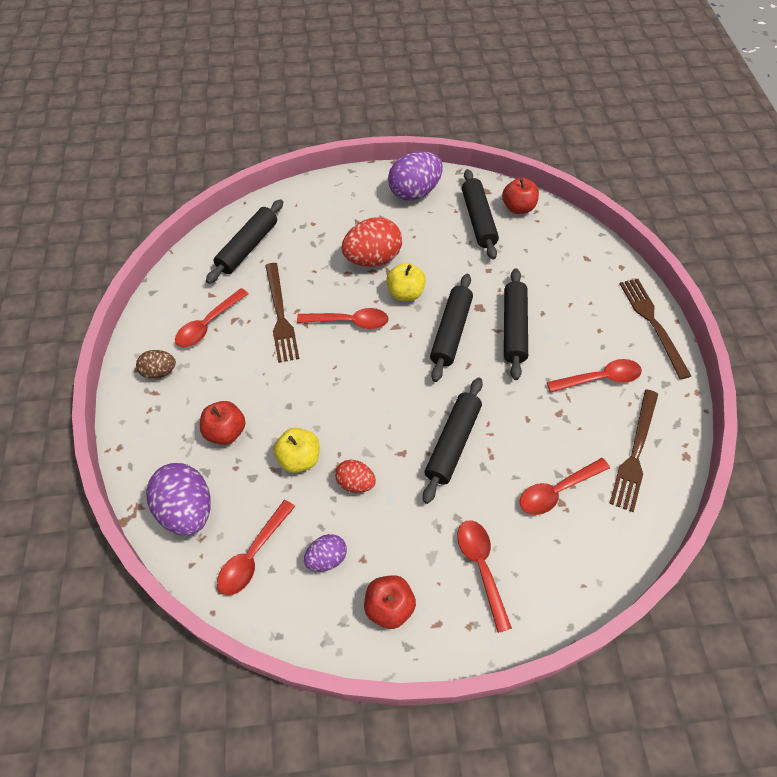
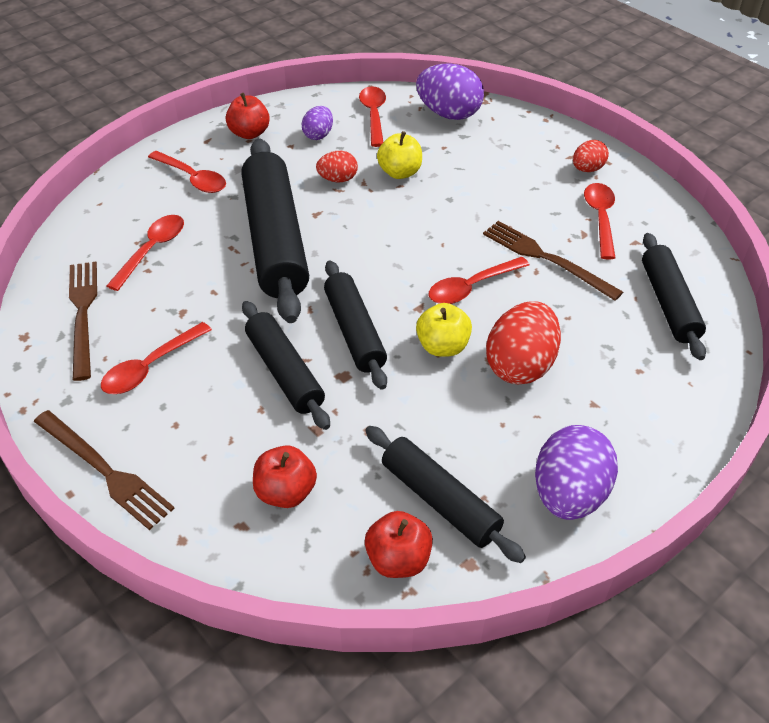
camera: 145 degrees right, 10 degrees down
brown egg [136,350,176,379] -> red egg [573,140,609,172]
red apple [200,401,246,445] -> red apple moved to [253,445,317,508]
black rolling pin [423,378,483,504] -> black rolling pin [242,138,309,323], size x1.67

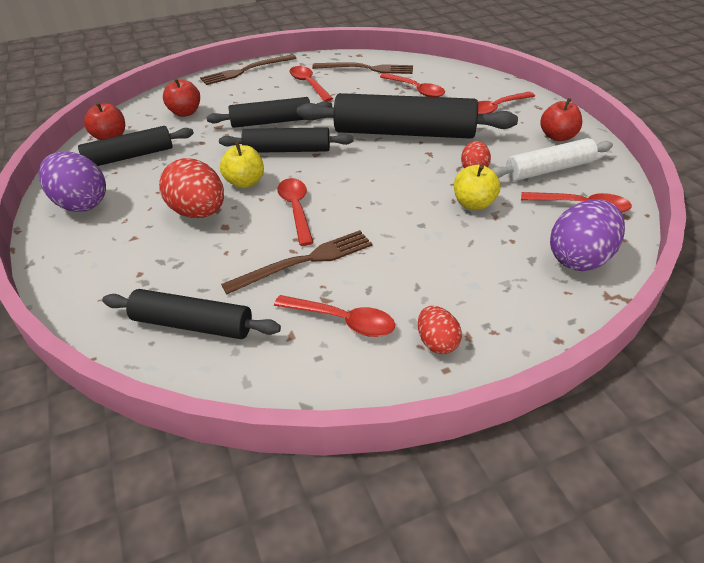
camera: 110 degrees right, 5 degrees down
purple egg [302,106,333,140] -> white rolling pin [491,138,613,181]

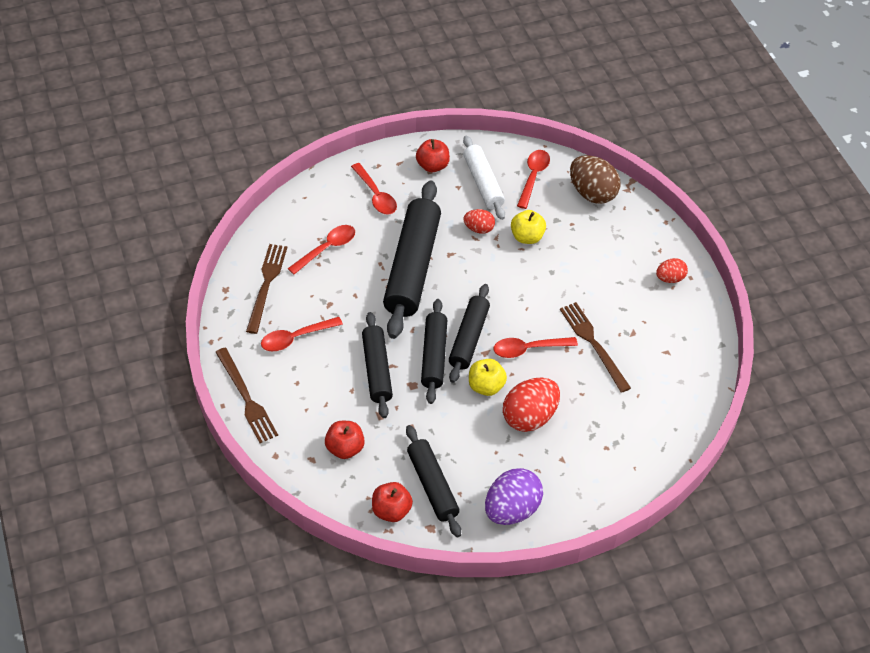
camera: 90 degrees left, 10 degrees up
black rolling pin [102,289,281,339] -> black rolling pin moved to [449,284,490,383]
red spoon [274,295,395,337] -> none
purple egg [550,200,625,271] -> brown egg [570,155,620,204]

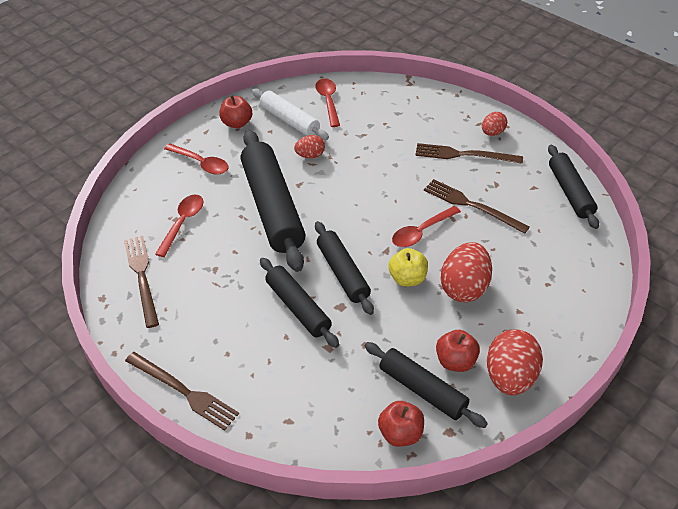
camera: 25 degrees left, 5 degrees down
red spoon [261,317,343,351] -> none
red apple [325,421,365,459] -> red apple moved to [436,330,480,372]
black rolling pin [449,284,490,383] -> black rolling pin moved to [548,145,599,229]
purple egg [485,468,543,525] -> red egg [487,329,543,395]
yellow apple [511,210,546,244] -> none
brown egg [570,155,620,204] -> none
none -> brown fork [415,143,523,164]

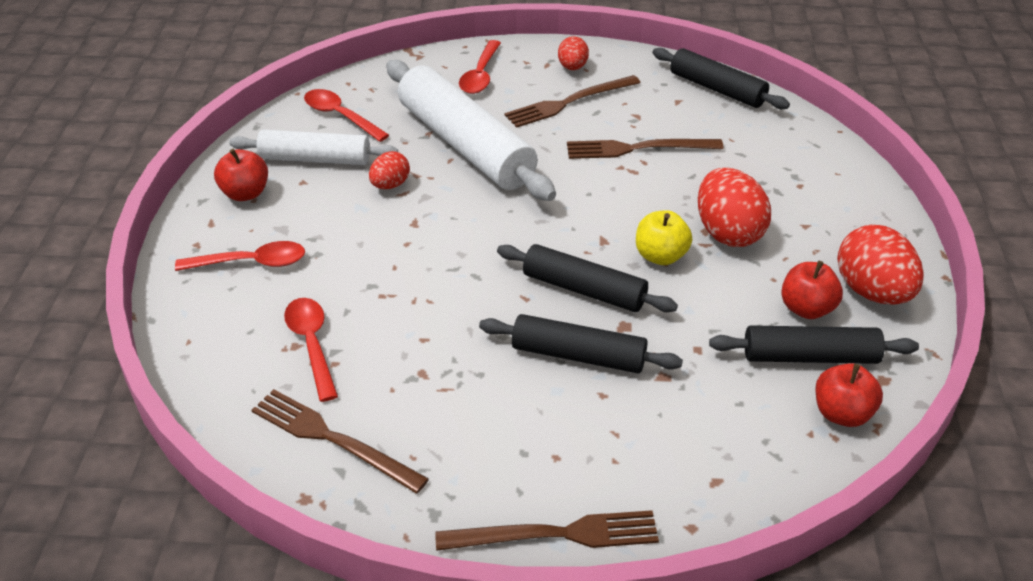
camera: 40 degrees left, 5 degrees down
black rolling pin [241,130,306,272] -> none
red spoon [392,206,461,247] -> red spoon moved to [459,40,501,94]
none -> white rolling pin [386,60,556,201]

